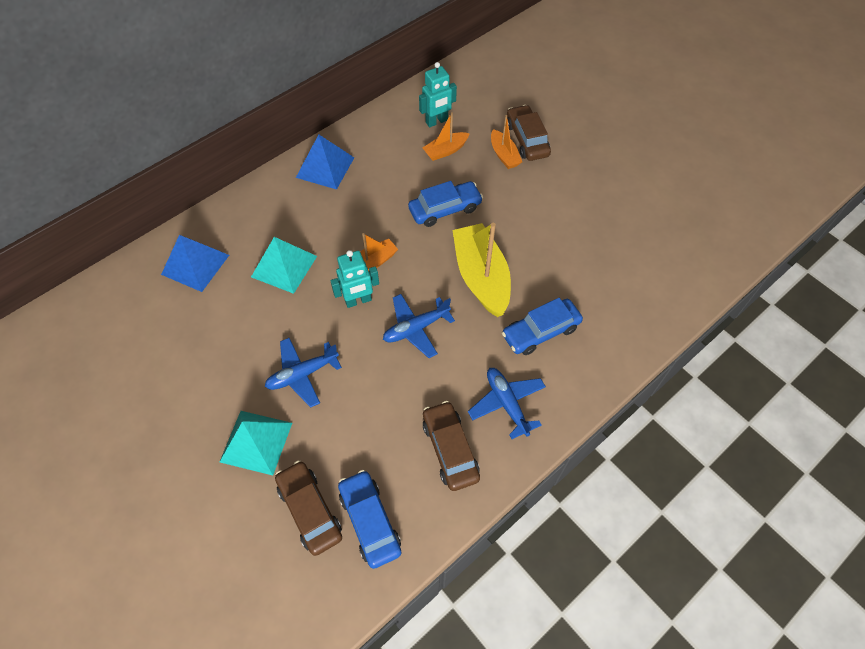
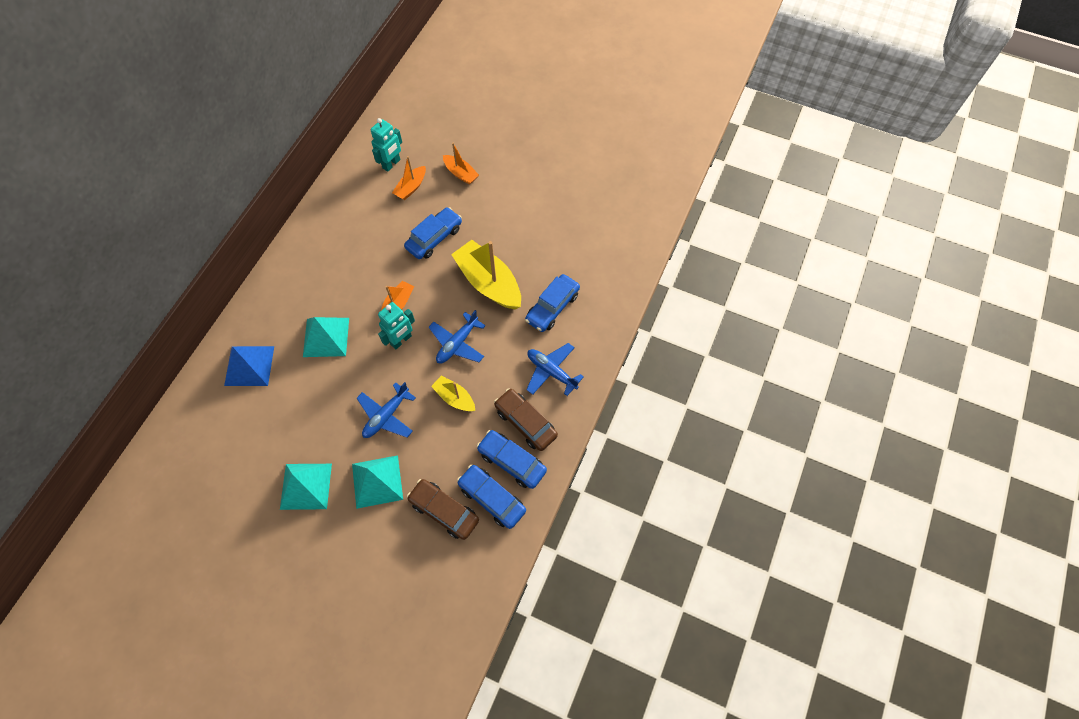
camera: 25 degrees left, 5 degrees up
blue pyramid [296,135,354,189] -> none
brown car [507,105,551,161] -> none
none -> turquoise pyramid [280,464,332,510]
none -> yellow boat [431,376,475,411]
none -> blue car [477,430,547,489]

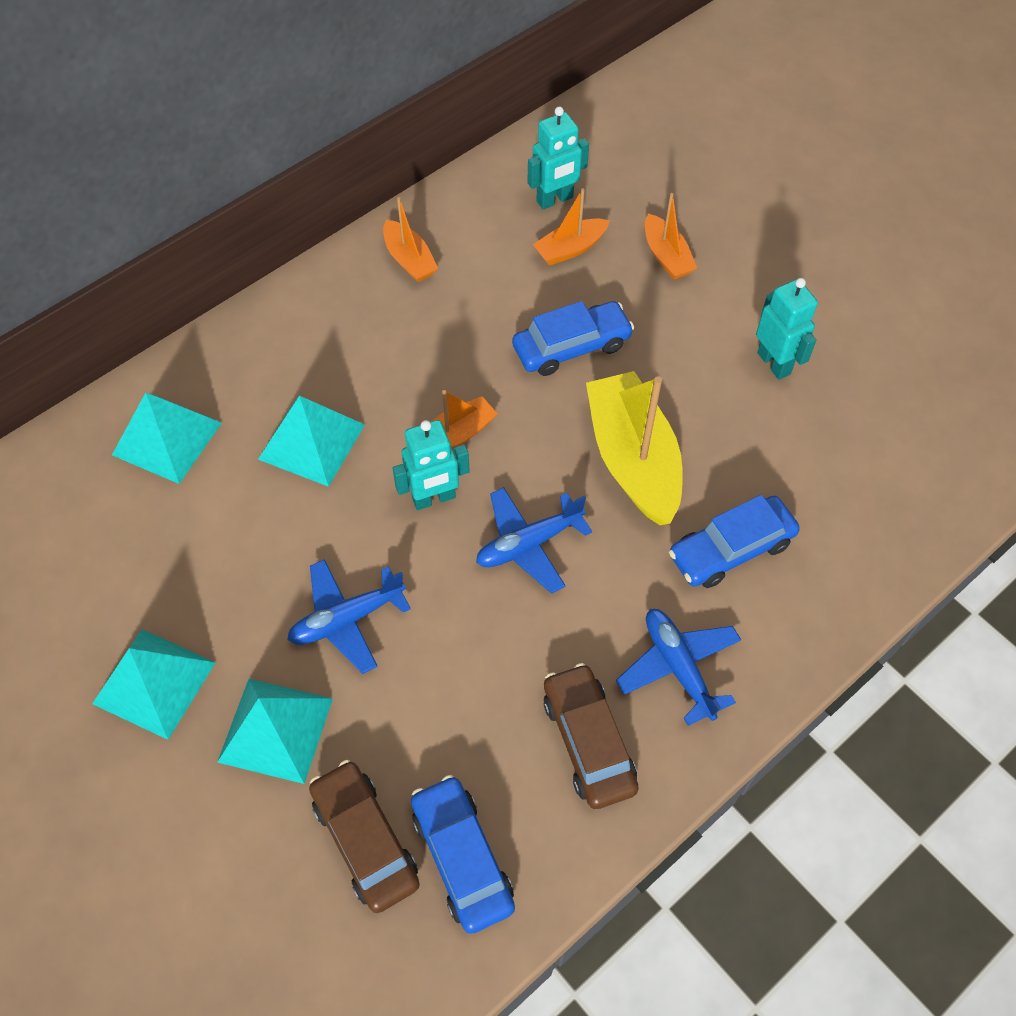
camera: 25 degrees right, 5 degrees down
blue pyramid [224,346,274,386] -> turquoise pyramid [112,393,222,484]
yellow boat [431,376,475,411] -> none
blue car [477,430,547,489] -> none
none -> orange boat [383,197,438,282]
none -> turquoise robot [756,278,818,380]

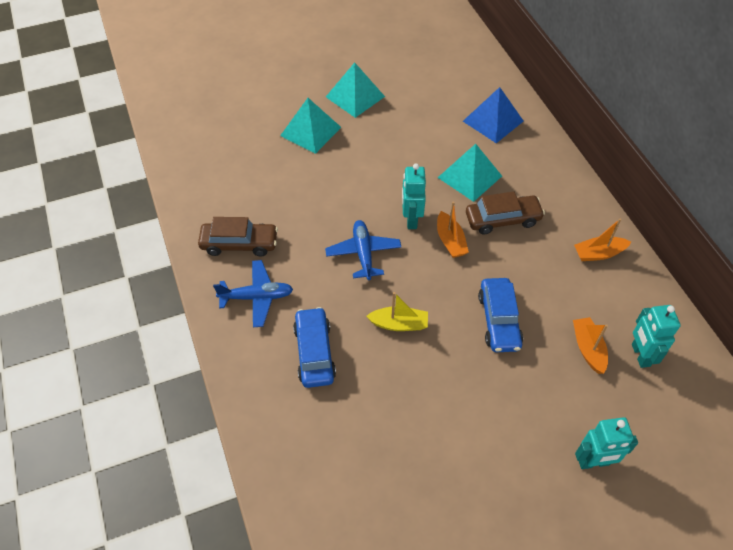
camera: 110 degrees right, 5 degrees down
turquoise pyramid [112,393,222,484] -> blue pyramid [463,87,523,143]
blue plane [287,559,411,674] -> none
brown car [309,760,420,913] -> brown car moved to [466,192,545,235]
blue car [411,775,515,934] -> none
yellow boat [586,371,683,525] -> yellow boat [366,292,428,331], size x0.53
orange boat [645,193,697,280] -> none
turquoise robot [756,278,818,380] -> turquoise robot moved to [575,417,638,469]

